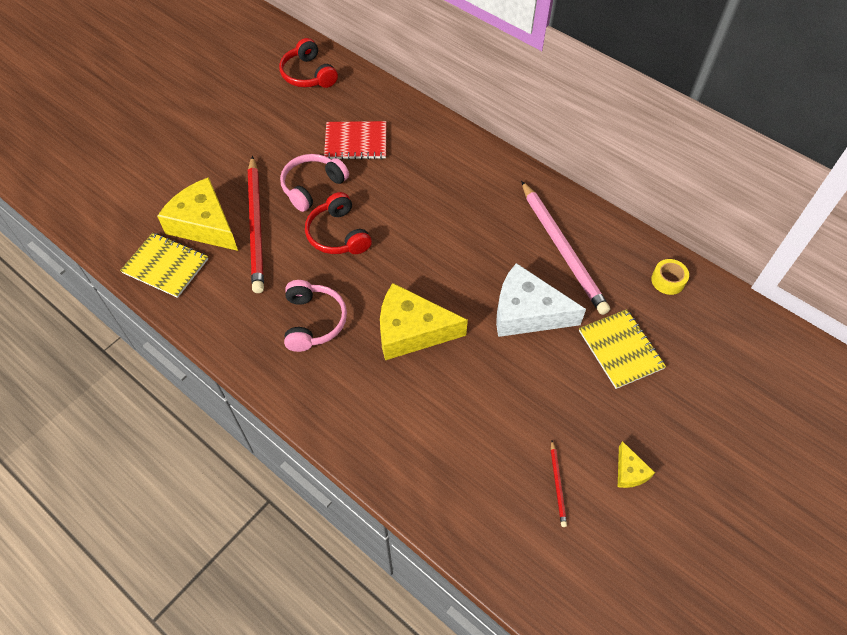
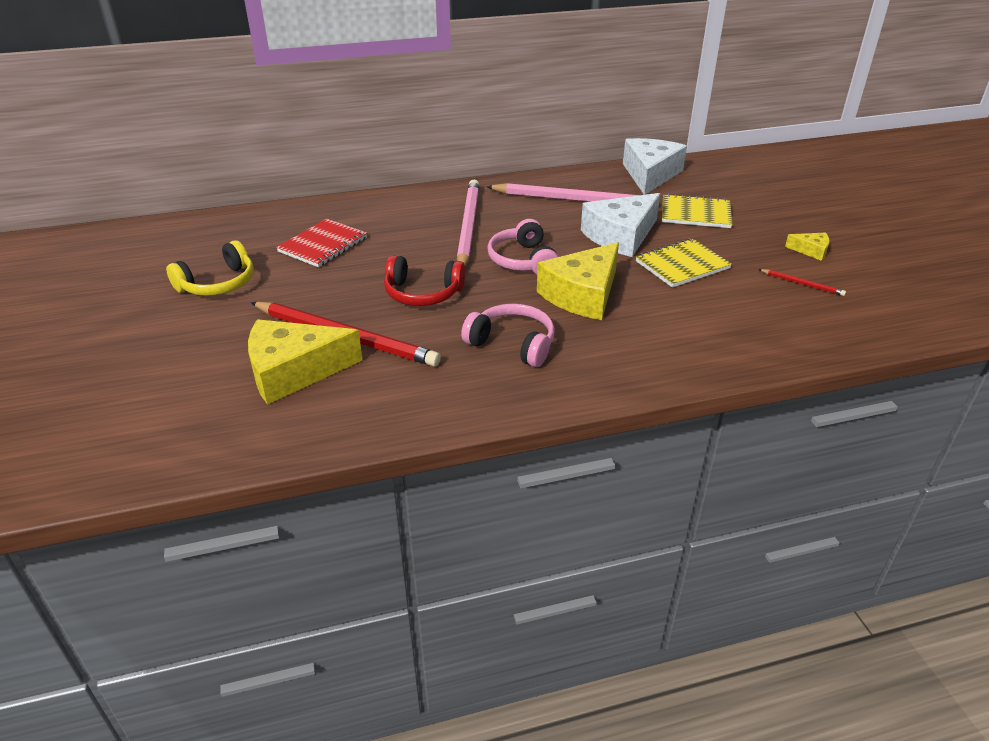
camera: 55 degrees left, 20 degrees down
yellow notebook [120,233,208,298] -> yellow notebook moved to [636,238,732,288]
red headphones [279,38,338,88] -> none
pink headphones [280,154,349,212] -> pink headphones moved to [487,219,558,275]
yellow tape [651,259,689,295] -> white cheese [623,138,687,195]
none -> yellow headphones [166,240,254,296]
none -> pink pencil [457,179,480,267]

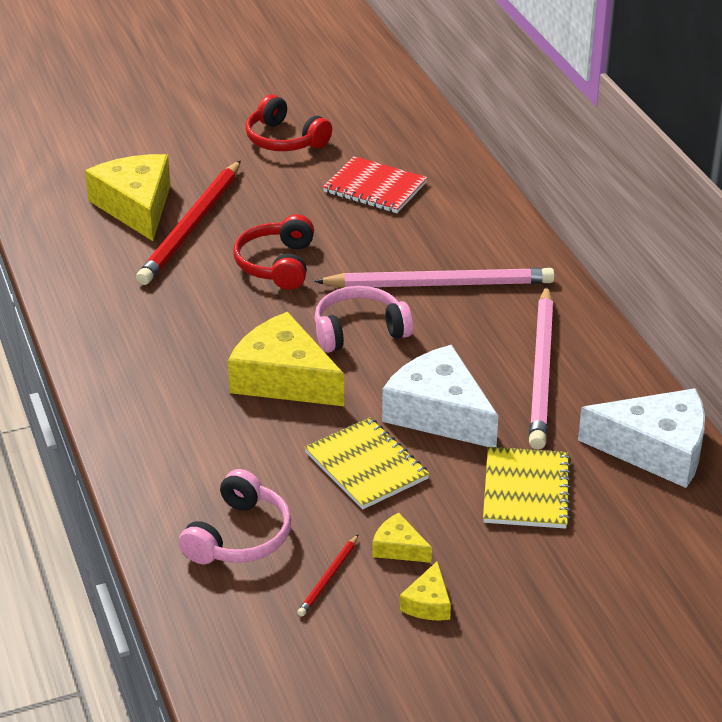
camera: 85 degrees right, 0 degrees up
yellow headphones [166,240,254,296] -> red headphones [245,95,332,151]
pink headphones [461,304,555,367] -> pink headphones moved to [179,469,292,564]
none -> yellow cheese [372,513,432,563]

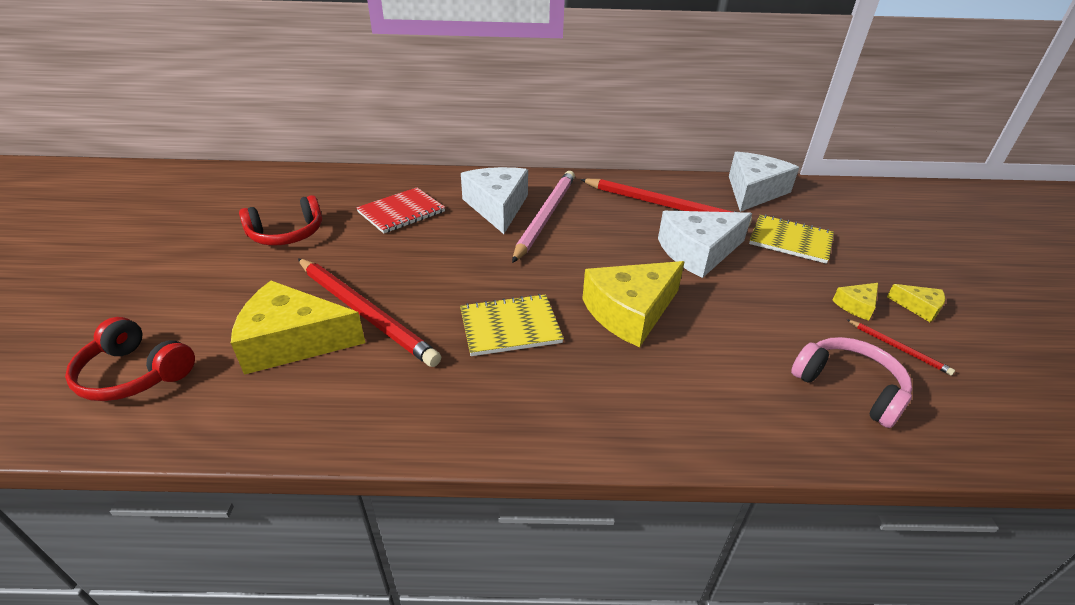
camera: 70 degrees left, 0 degrees up
red headphones [233,214,314,290] -> red headphones moved to [65,317,195,401]
yellow notebook [304,417,429,510] -> yellow notebook moved to [460,294,564,356]
pink headphones [314,286,413,353] -> none
pink pencil [529,286,554,450] -> red pencil [580,179,752,227]
none -> white cheese [461,167,528,234]

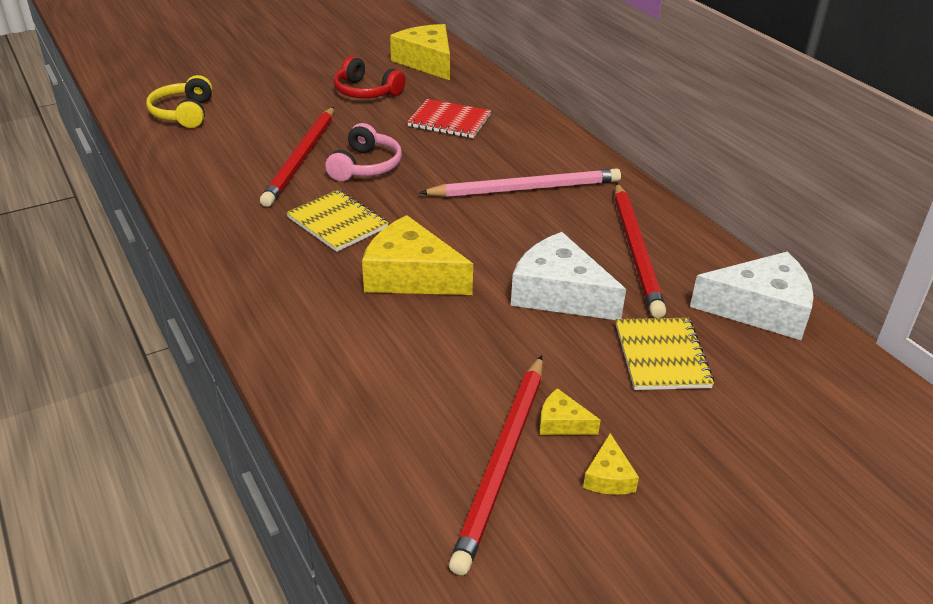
camera: 60 degrees right, 0 degrees up
red headphones [65,317,195,401] -> yellow headphones [146,75,213,128]
yellow cheese [231,281,365,375] -> yellow cheese moved to [390,24,450,80]
white cheese [461,167,528,234] -> none
pink headphones [791,337,912,428] -> pink headphones moved to [325,123,402,181]
red pencil [846,319,955,376] -> red pencil [449,355,543,575], size x2.37

